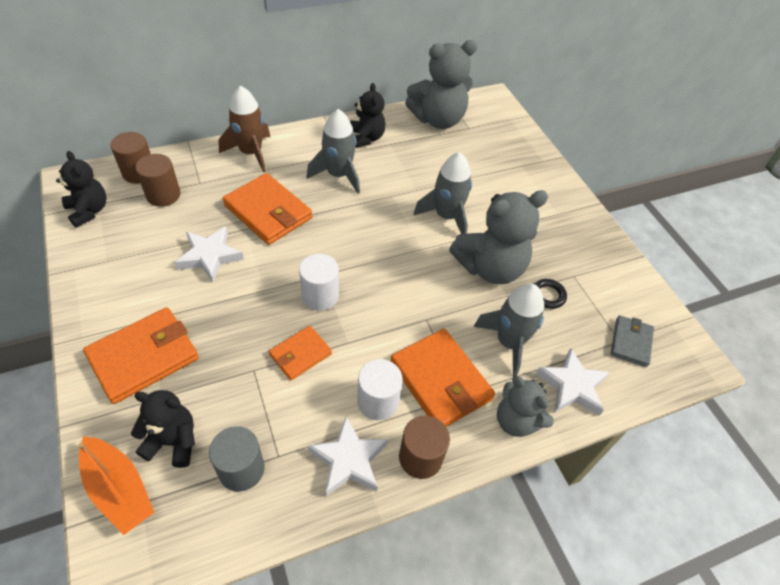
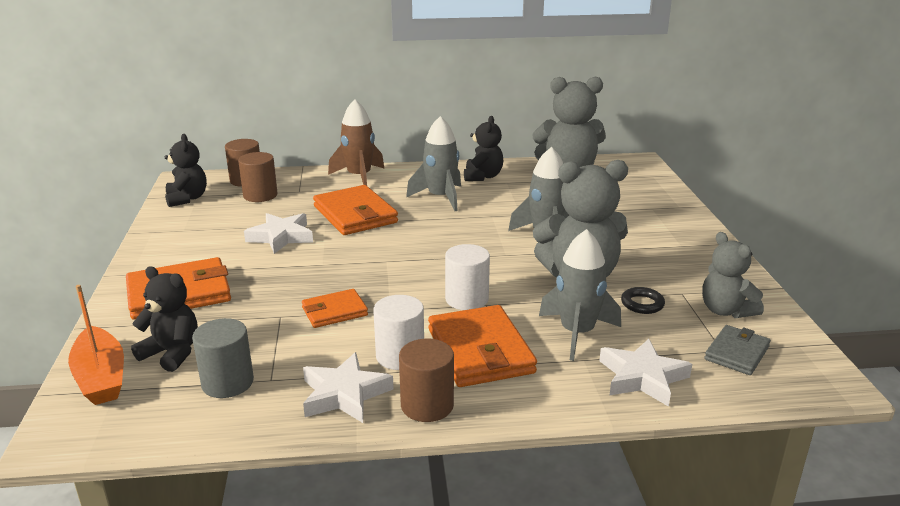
camera: 20 degrees right, 25 degrees down
white cylinder [299,254,339,311] -> white cylinder moved to [445,244,490,310]
grey teddy bear [497,376,554,437] -> grey teddy bear moved to [702,232,764,318]

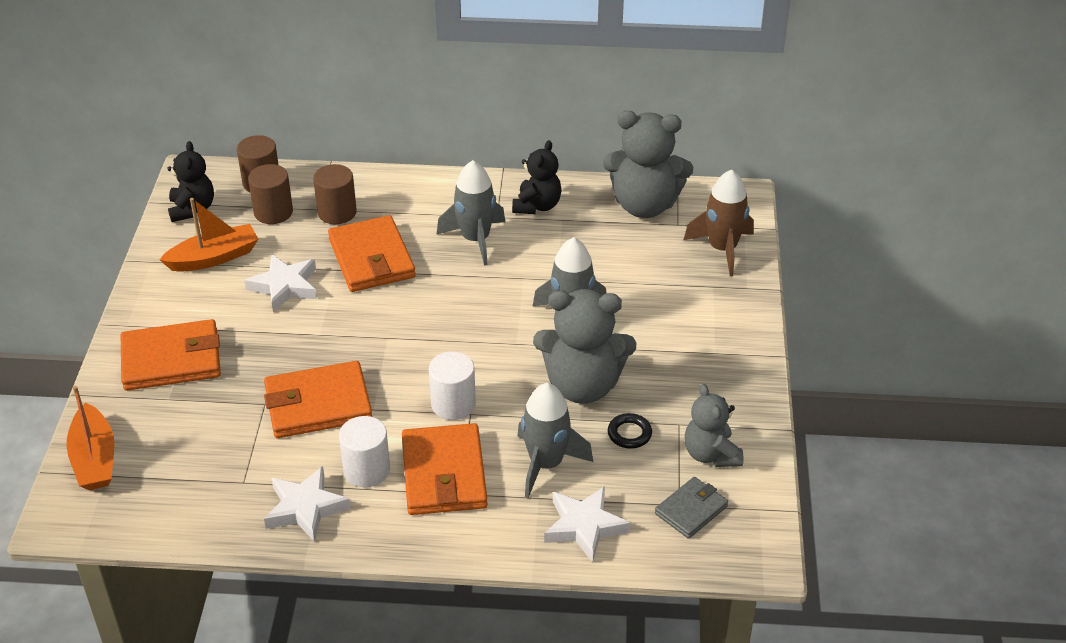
camera: 10 degrees right, 15 degrees up
black teddy bear [131,266,198,372] -> none
grey cylinder [192,318,254,398] -> none
orange wallet [302,289,368,328] -> orange wallet [264,361,373,438], size x1.73
brown rocket [328,99,385,186] -> brown rocket moved to [684,169,754,276]
brown cylinder [399,339,454,422] -> brown cylinder moved to [313,164,357,224]
none -> orange boat [159,198,258,272]

